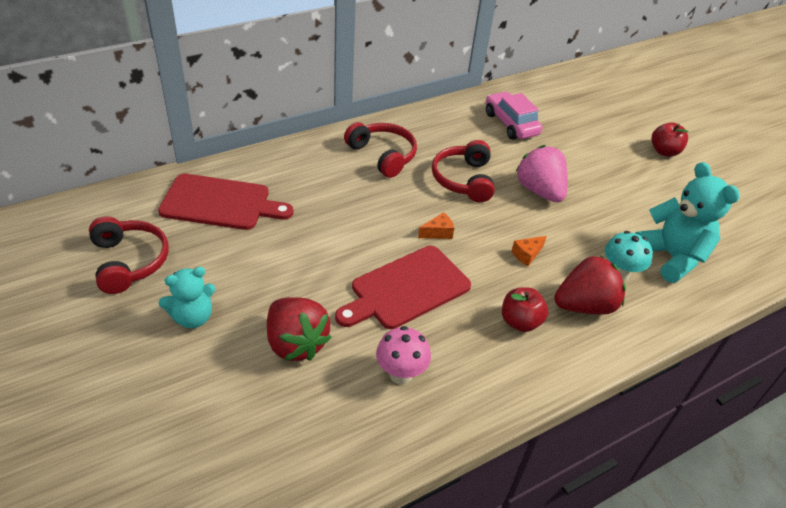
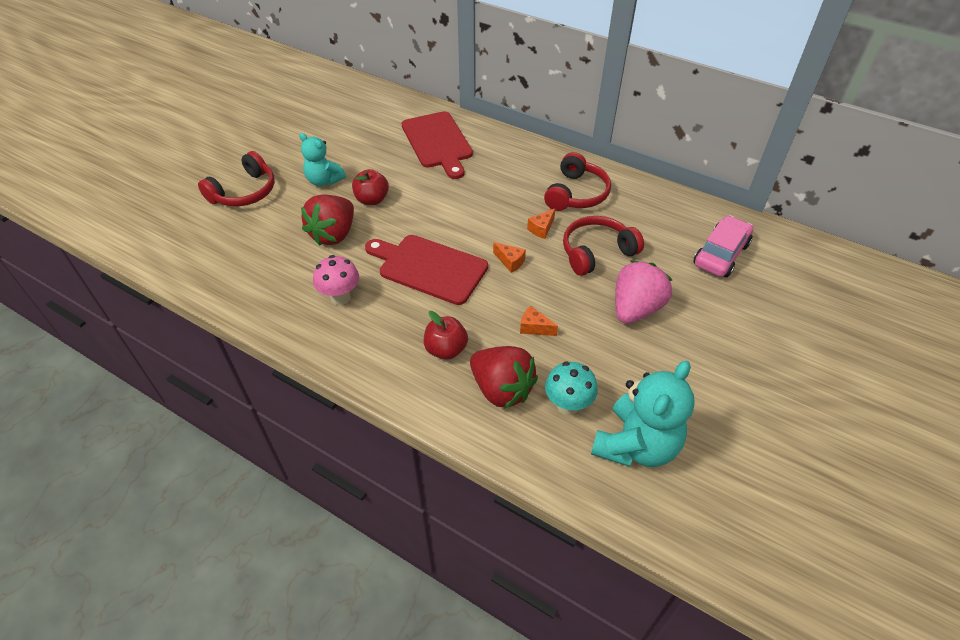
camera: 65 degrees right, 5 degrees up
red headphones [89,216,169,294] -> red headphones moved to [198,151,275,206]
red apple [651,122,689,157] -> red apple moved to [352,169,389,205]
none -> orange cheese [527,208,556,239]

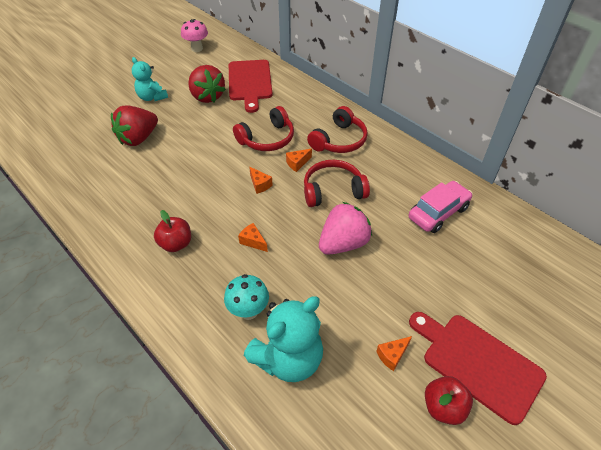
camera: 15 degrees right, 0 degrees up
red headphones [198,151,275,206] -> red headphones moved to [233,106,294,151]
pink mushroom [313,255,359,305] -> pink mushroom moved to [181,19,208,52]
red apple [352,169,389,205] -> red apple moved to [425,376,473,425]
red cutting board [365,235,488,305] -> red cutting board moved to [409,312,547,425]
red strawberry [470,346,538,409] -> red strawberry moved to [188,65,226,103]
none -> orange cheese [376,336,412,371]

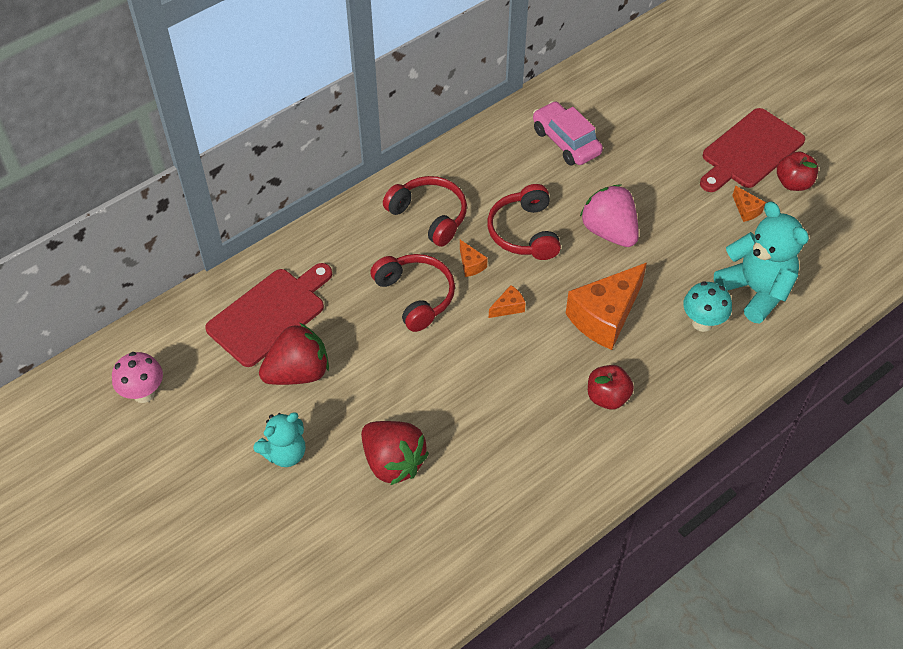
camera: 85 degrees left, 5 degrees up
red cutting board [229,60,273,113] -> red cutting board turned 45 degrees counterclockwise [205,263,332,367]
orange cheese [238,223,268,252] -> orange cheese [566,263,647,350], size x2.35

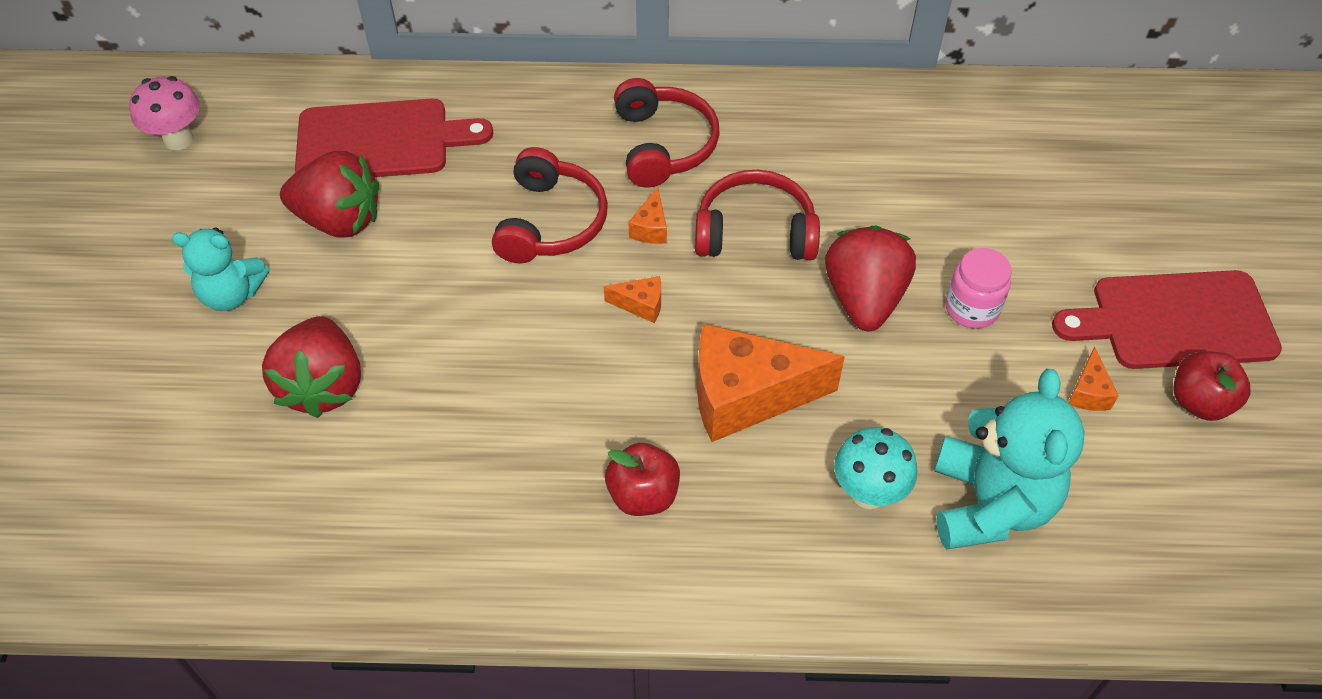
camera: 40 degrees right, 0 degrees up
red headphones [487,184,561,260] -> red headphones turned 60 degrees clockwise [695,170,820,260]
pink car [533,101,603,166] -> none
pink strawberry [580,185,639,247] -> red strawberry [825,226,916,331]
none -> pink jar [945,248,1012,329]

